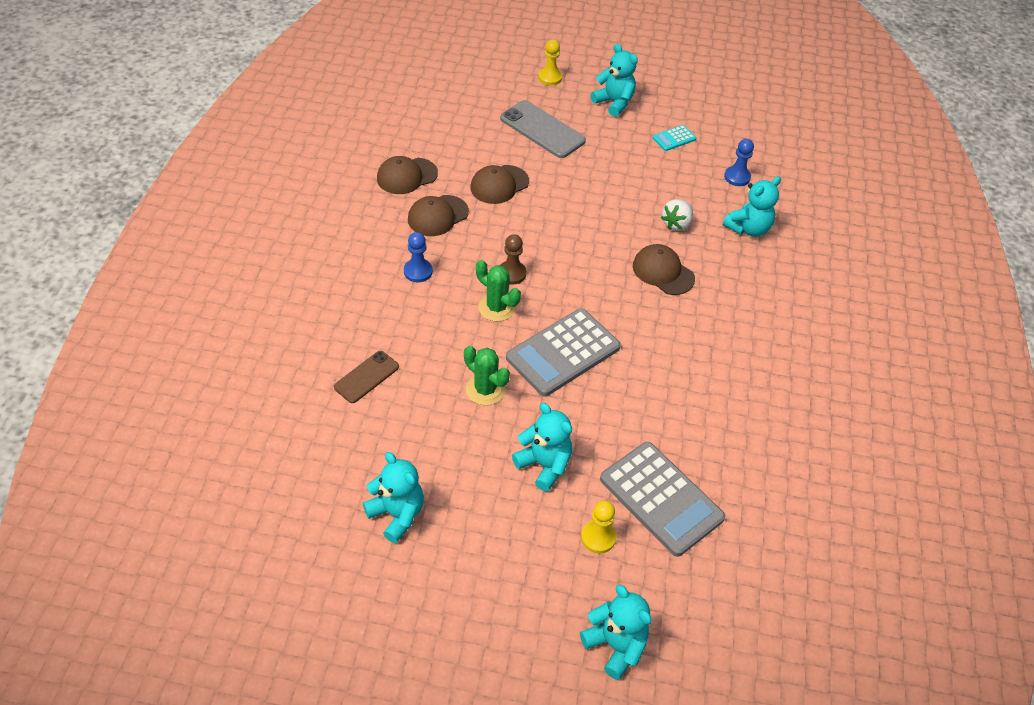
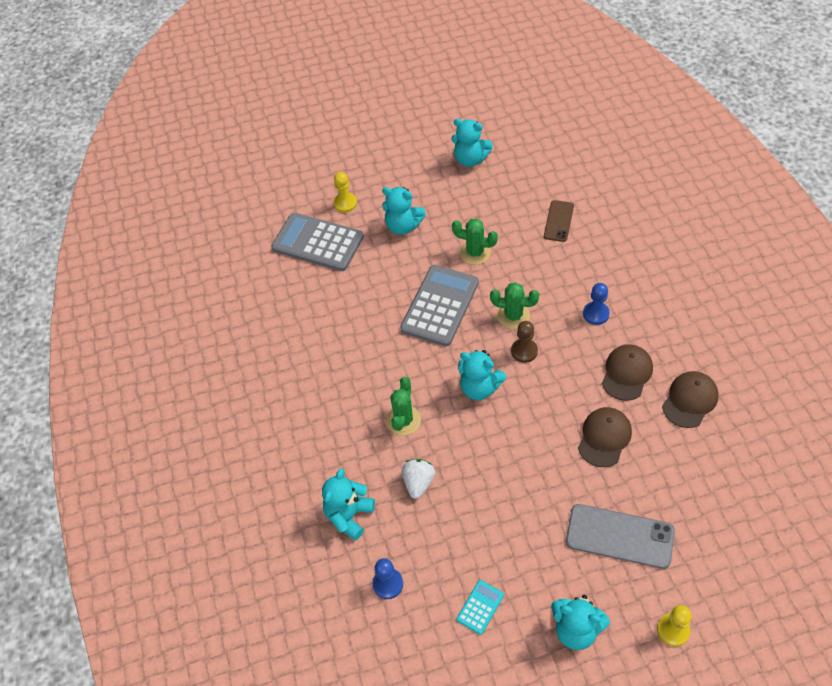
camera: 160 degrees right, 5 degrees up
turquoise teddy bear [580,584,652,680] -> turquoise teddy bear moved to [458,350,506,400]
brown cap [633,244,695,295] -> green cactus [386,377,421,436]

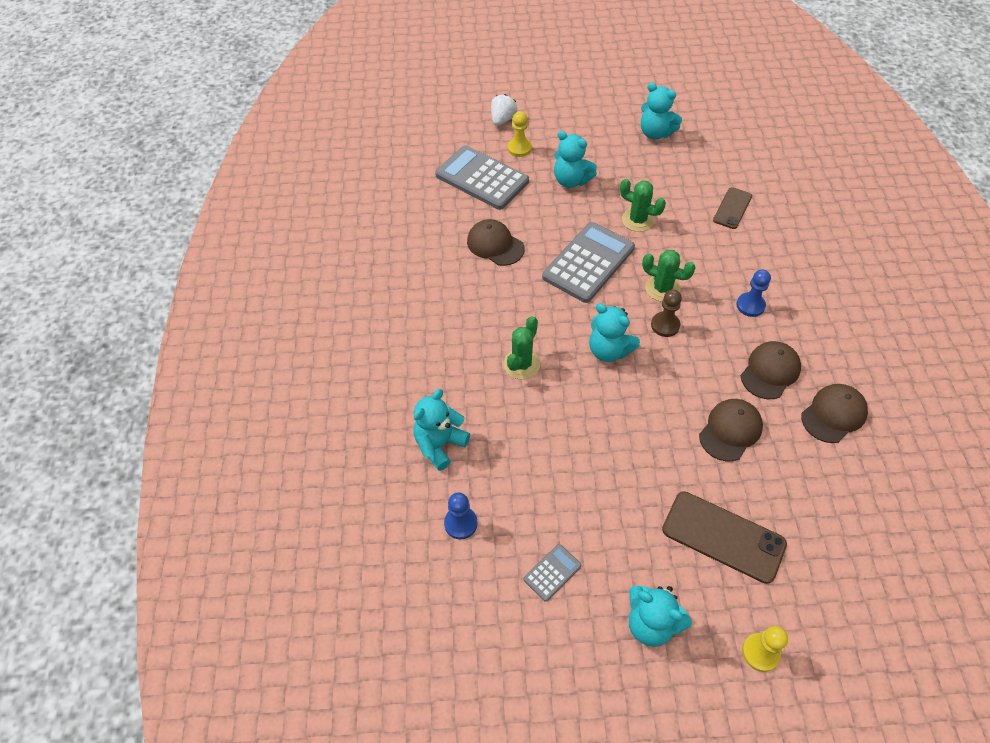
camera: 10 degrees right, 0 degrees up
white strawberry [402,459,435,499] -> white strawberry moved to [491,94,517,126]
turquoise calculator [457,580,504,635] -> grey calculator [523,544,581,602]
grey phone [566,504,675,569] -> brown phone [662,491,787,584]
none -> brown cap [467,219,525,266]

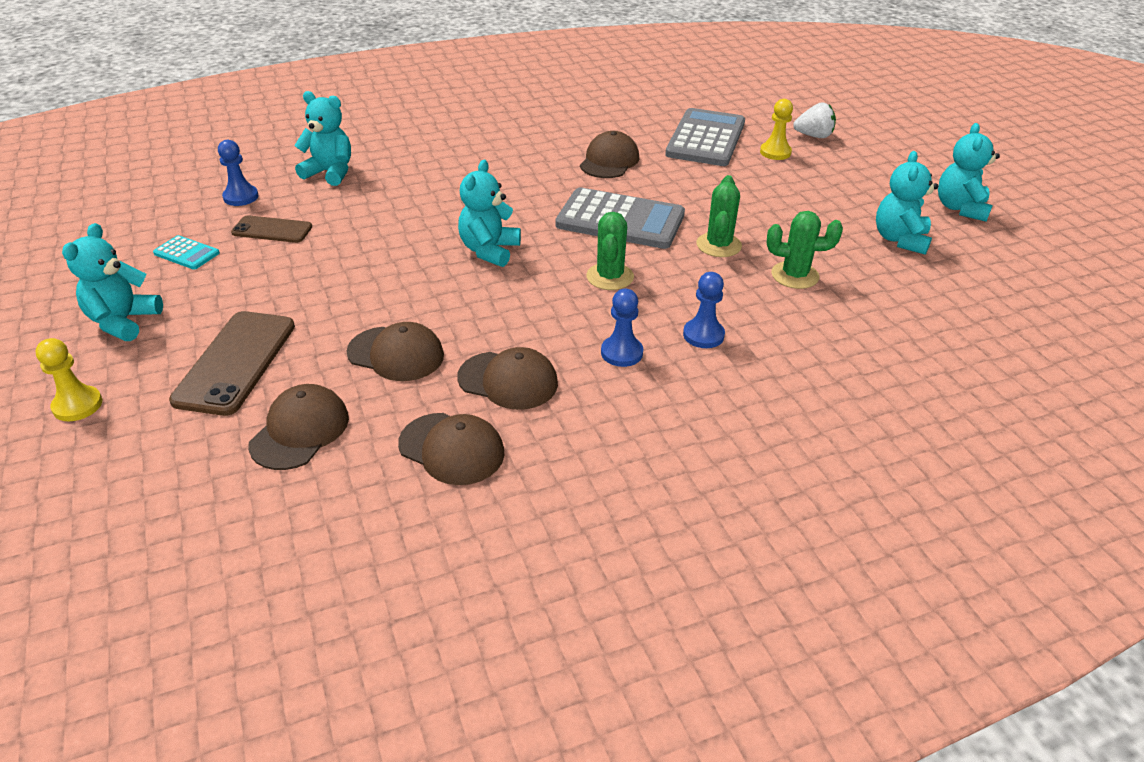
camera: 70 degrees right, 15 degrees down
green cactus [503,316,540,379] -> green cactus moved to [767,211,843,289]
grey calculator [523,544,581,602] -> turquoise calculator [153,235,220,270]
turquoise teddy bear [554,131,597,188] -> turquoise teddy bear moved to [938,123,1000,222]
brown pawn [651,290,682,337] -> none
brown phone [713,187,752,229] -> brown phone moved to [231,215,312,243]
none -> brown cap [248,384,349,470]
none -> blue pawn [683,272,725,348]

